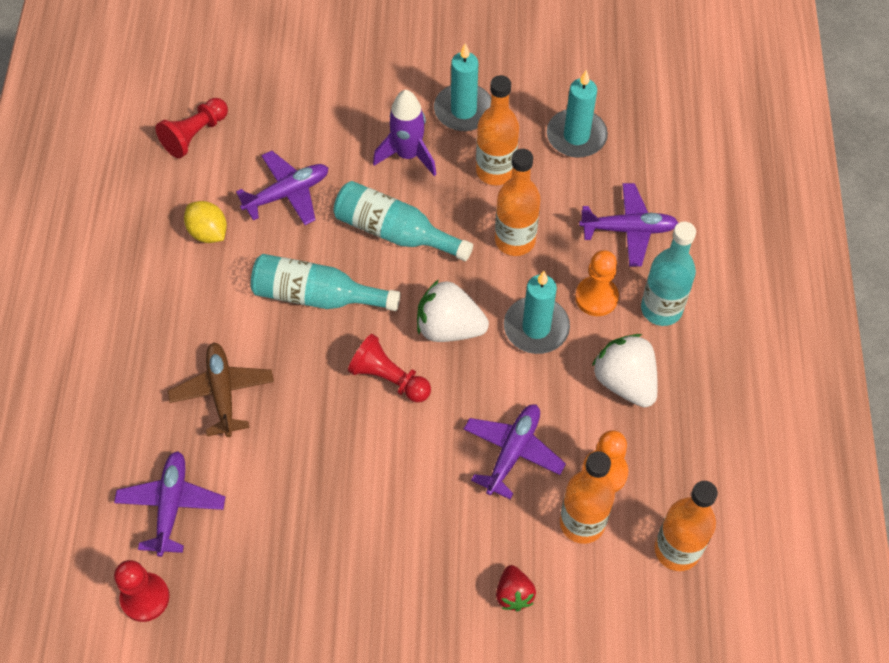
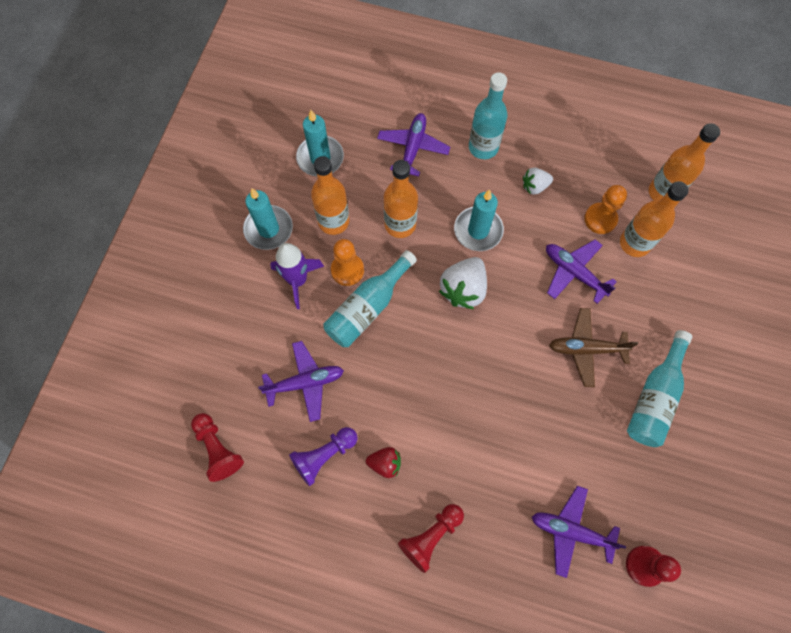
camera: 75 degrees left, 10 degrees up
brown plane [168,342,274,437] -> brown plane moved to [549,308,638,387]
yellow lemon [184,201,227,243] -> purple pawn [289,427,358,486]
purple plane [236,151,328,225] -> purple plane turned 90 degrees clockwise [258,341,344,422]
turquoise bottle [251,254,401,311] -> turquoise bottle moved to [627,330,692,447]
red pawn [348,334,431,402] -> red pawn moved to [398,504,464,573]
red strawberry [496,565,536,611] -> red strawberry moved to [366,447,401,478]
orange pawn [575,250,619,316] -> orange pawn moved to [331,239,364,286]
white strawberry [592,334,658,408] -> white strawberry [523,168,553,195], size x0.58

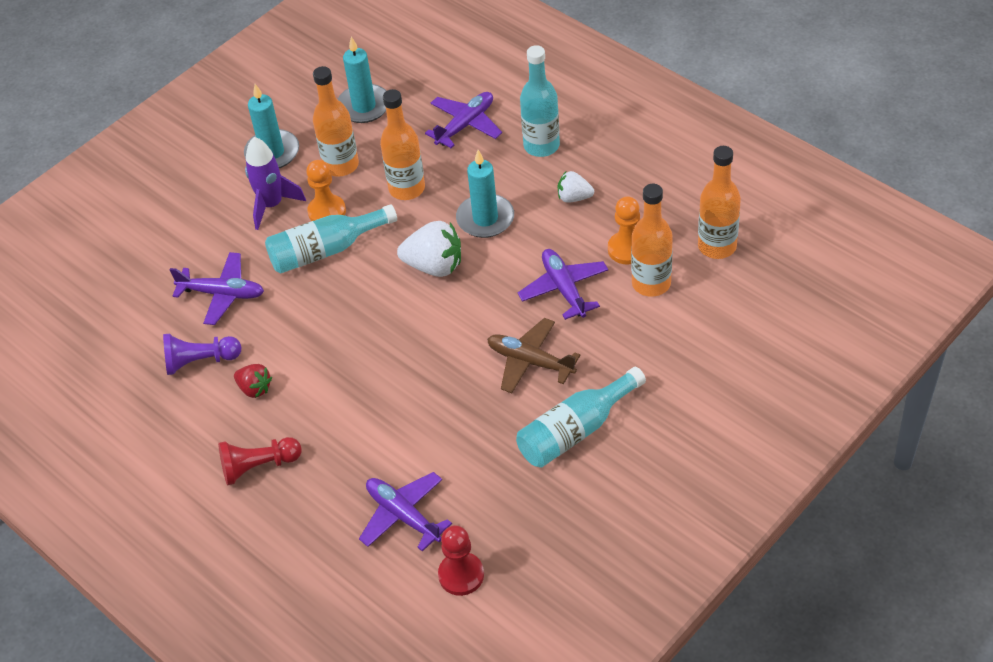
camera: 30 degrees right, 20 degrees down
red pawn [191,413,244,482] -> none
white strawberry [439,257,487,309] -> white strawberry turned 135 degrees counterclockwise [397,221,461,277]

